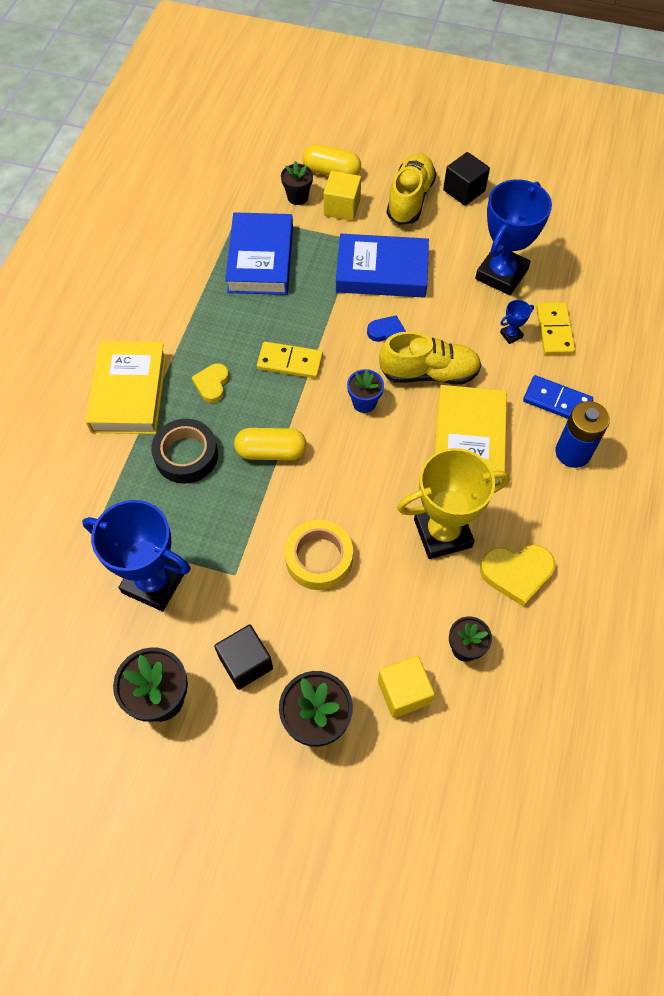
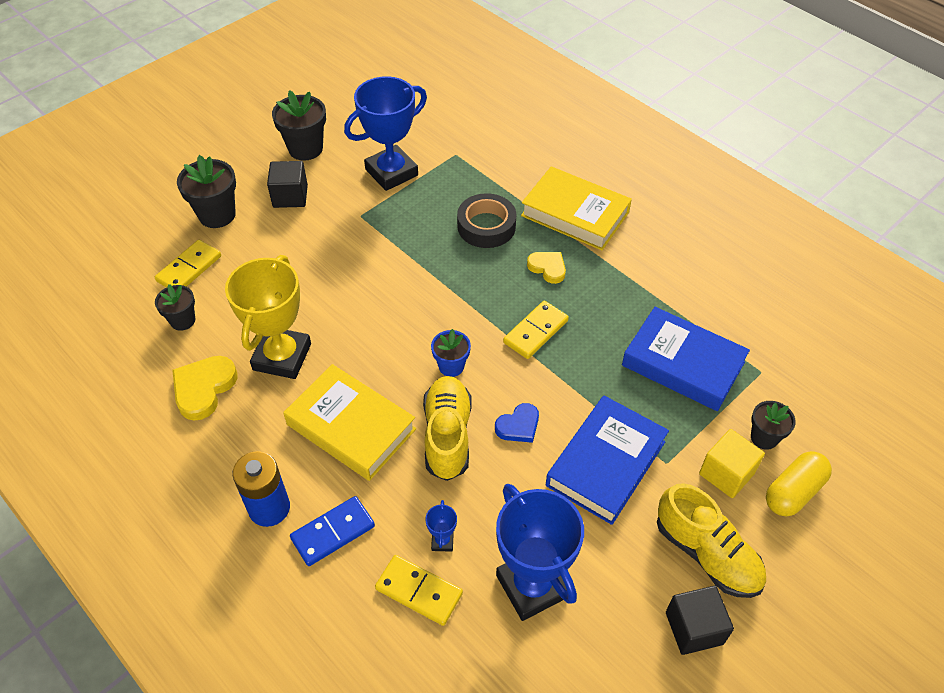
camera: 120 degrees right, 10 degrees down
yellow capsule [234,428,307,460] -> none
yellow tape [285,520,353,590] -> none
yellow cube [378,656,435,718] -> yellow domino [155,240,221,288]
yellow shoe [379,331,482,385] -> yellow shoe turned 150 degrees clockwise [423,376,472,481]

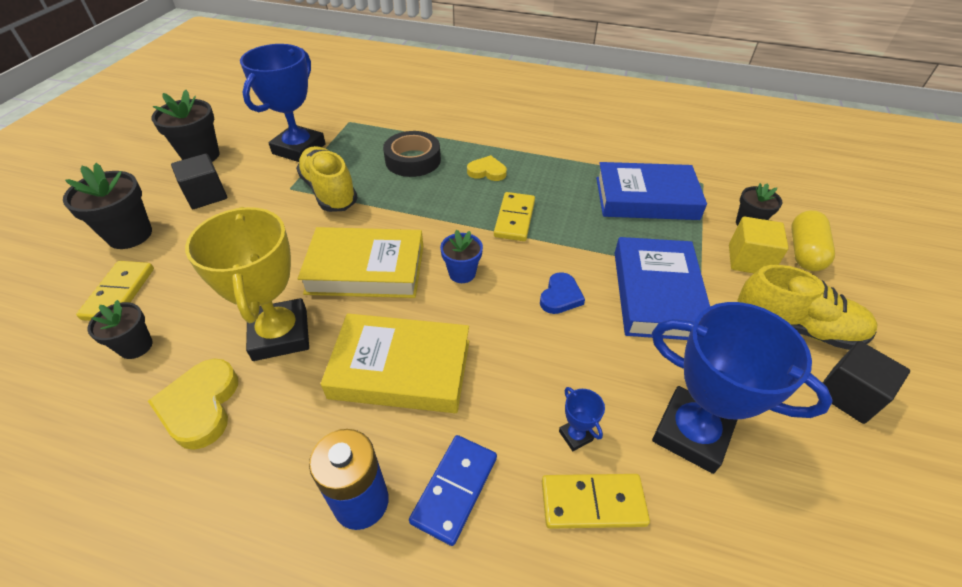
camera: 30 degrees left, 5 degrees down
yellow shoe [423,376,472,481] -> yellow shoe moved to [296,146,358,212]
yellow book [521,166,632,250] -> yellow book moved to [298,227,423,298]

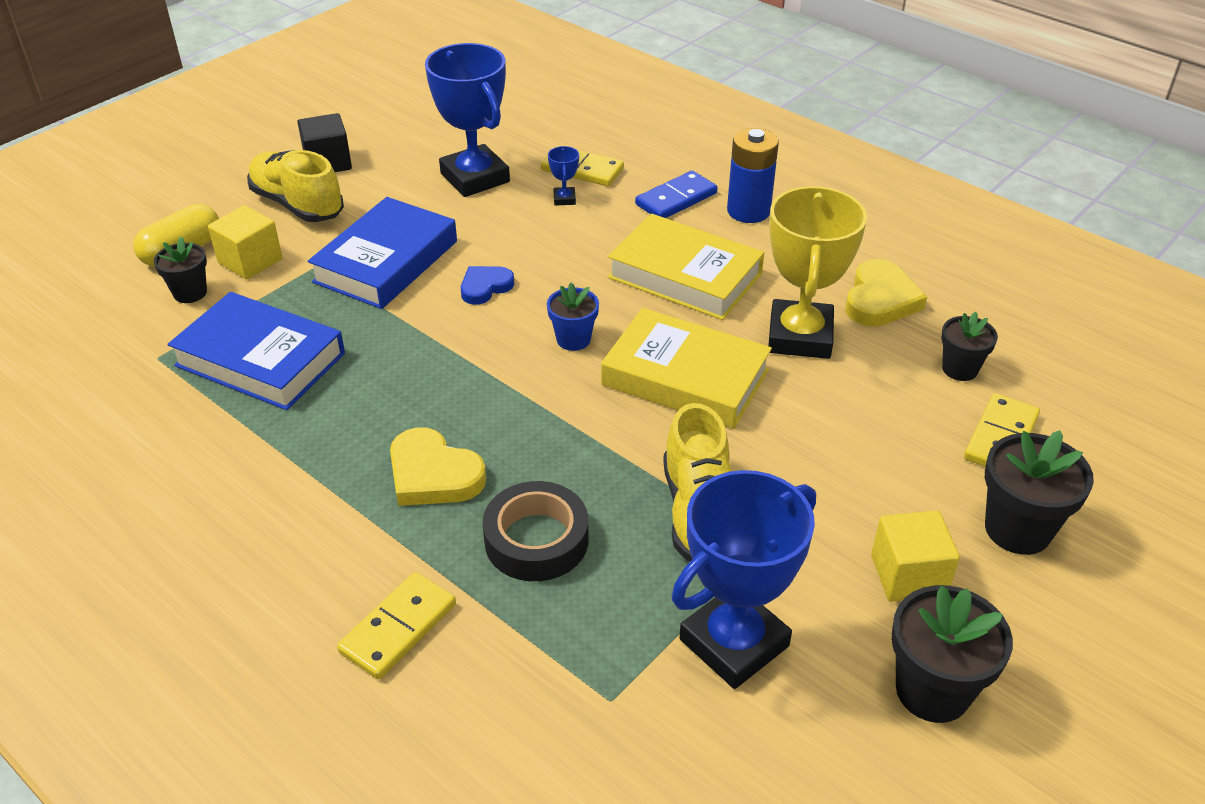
camera: 155 degrees left, 5 degrees down
black cube [171,153,227,209] -> yellow cube [871,510,960,602]
yellow heart [467,155,507,181] -> yellow heart [390,427,486,506], size x1.54
yellow domino [494,192,535,241] -> yellow domino moved to [337,572,456,679]

